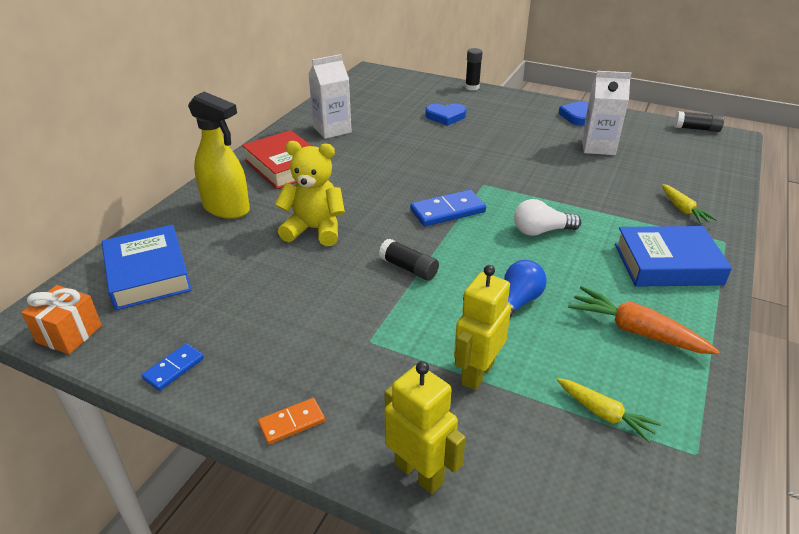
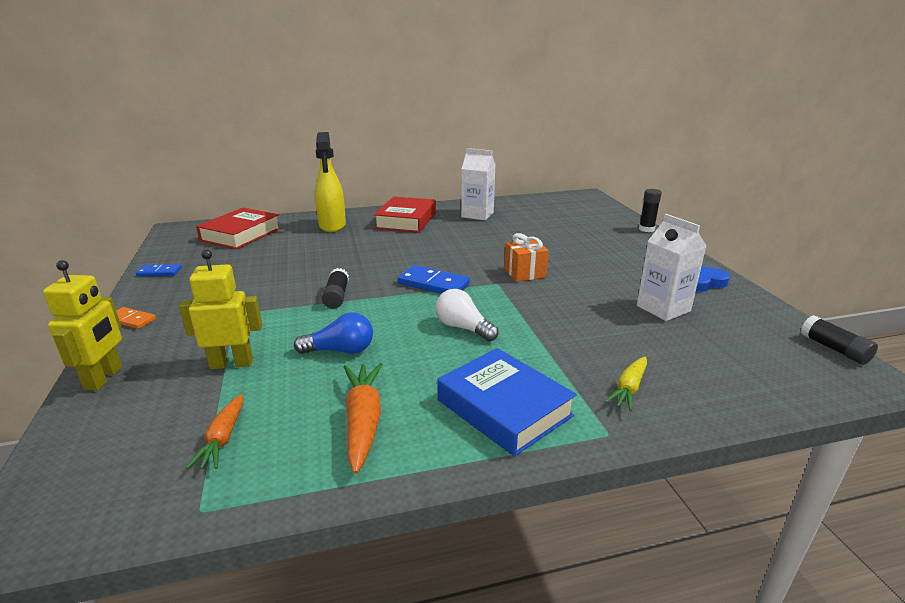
camera: 50 degrees right, 10 degrees down
orange gift [21,285,102,354] -> orange gift moved to [504,233,549,282]
blue book [102,225,192,310] -> red book [196,208,281,249]
yellow teddy bear [275,141,345,246] -> none
blue heart [425,104,466,126] -> none
yellow carrot [557,378,661,443] -> orange carrot [186,394,243,469]

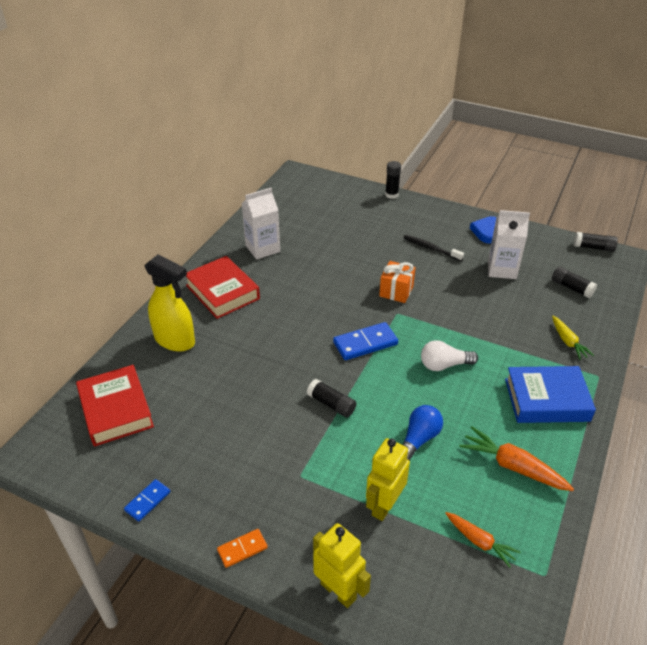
camera: 50 degrees left, 15 degrees up
none -> black toothbrush [404,235,464,261]
none -> black glue stick [552,266,597,298]

